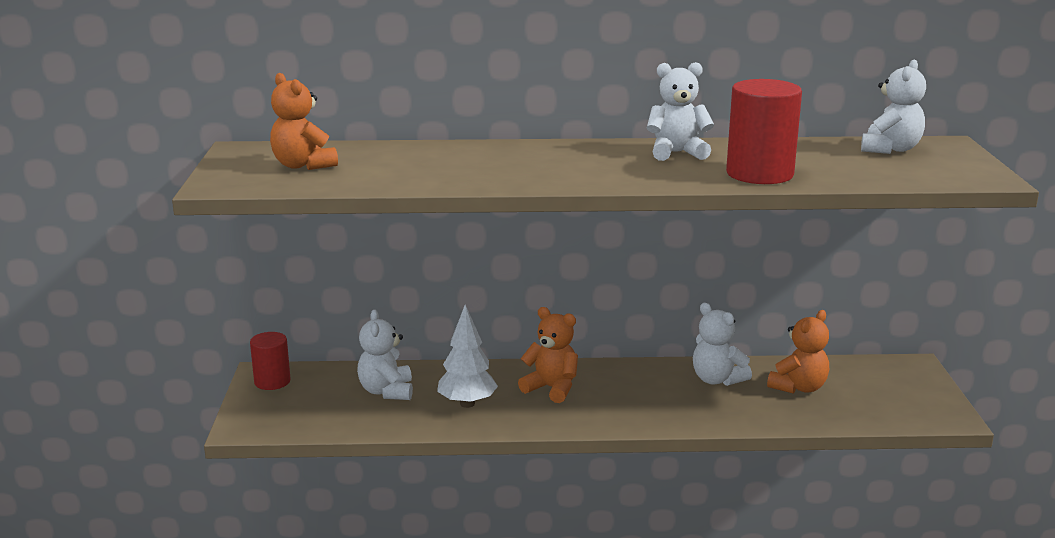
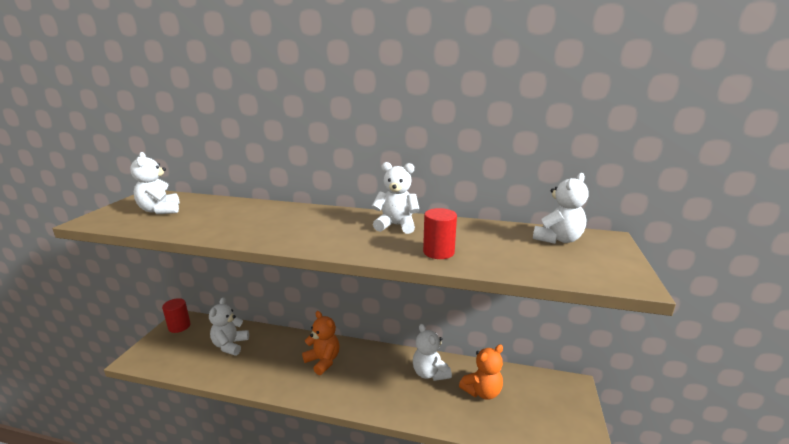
camera: 15 degrees right, 0 degrees up
orange teddy bear [270,73,338,170] -> white teddy bear [130,152,180,214]
white tree [437,305,498,408] -> none
red cylinder [726,79,802,184] -> red cylinder [423,208,457,259], size x0.61

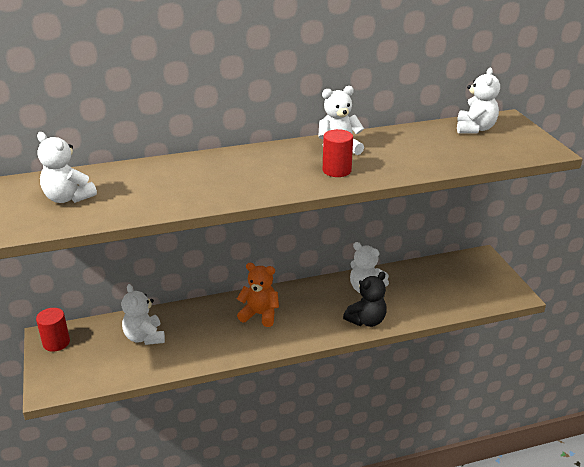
camera: 30 degrees left, 10 degrees up
red cylinder [423,208,457,259] -> red cylinder moved to [323,129,353,177]
orange teddy bear [459,345,503,400] -> none
none -> black teddy bear [343,271,387,327]

